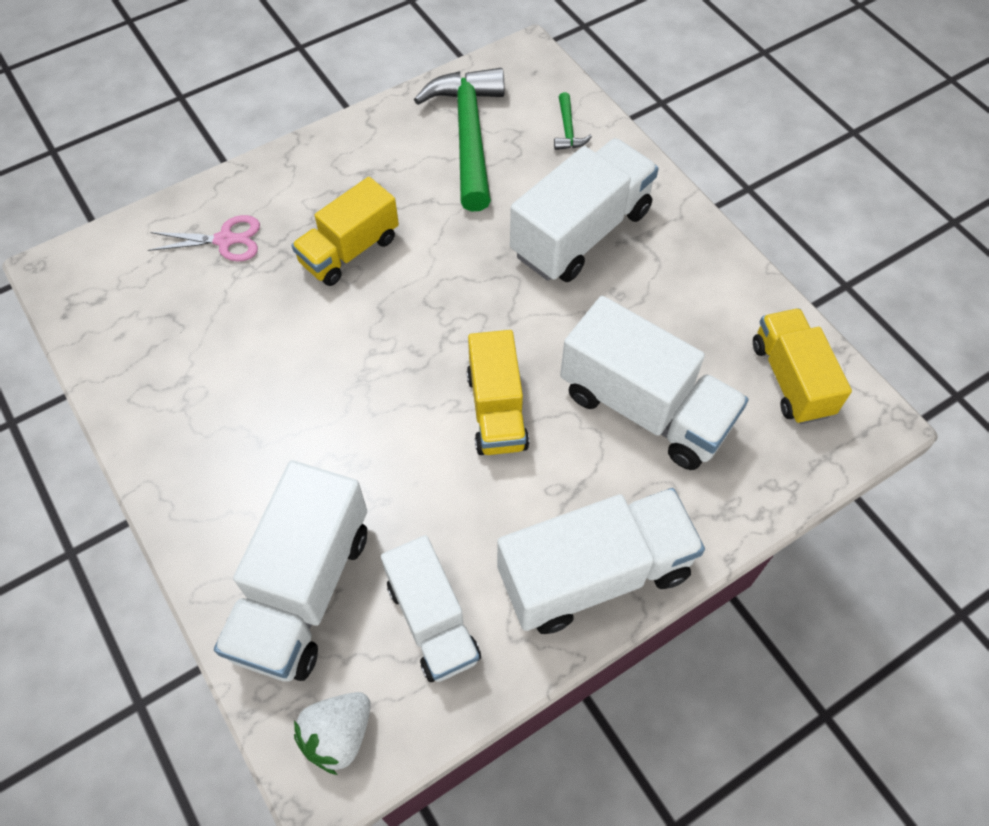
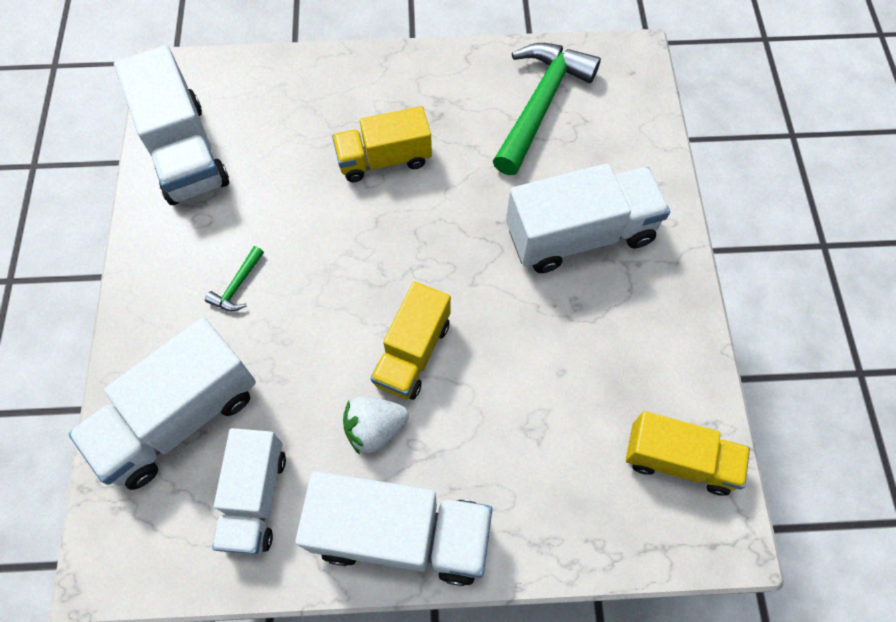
camera: 30 degrees right, 5 degrees up
pink scissors [148,215,260,262] -> none
white strawberry [294,692,371,775] -> white strawberry moved to [343,396,409,455]
green hammer [554,92,592,150] -> green hammer moved to [205,246,264,311]
white truck [560,296,748,470] -> white truck moved to [114,45,229,205]
yellow truck [753,308,852,424] -> yellow truck turned 90 degrees clockwise [626,411,750,496]

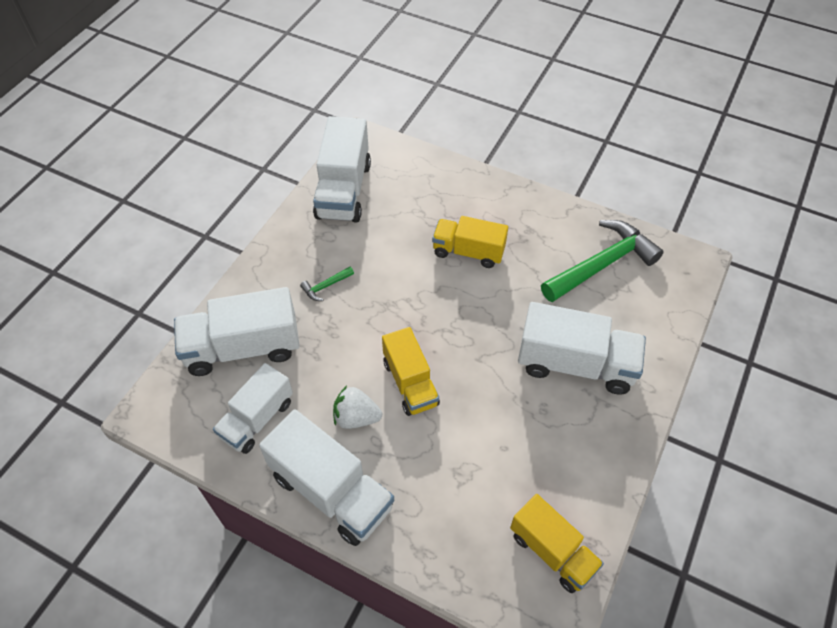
camera: 30 degrees right, 10 degrees down
yellow truck [371,281,451,400] -> yellow truck turned 75 degrees counterclockwise [382,327,440,416]

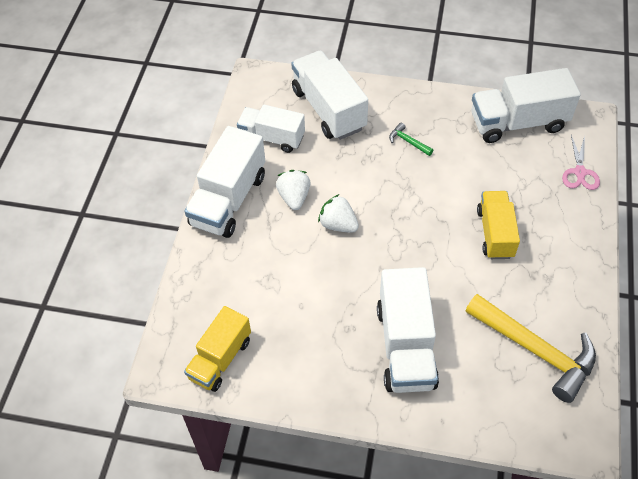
camera: 75 degrees right, 0 degrees up
yellow truck [382,327,440,416] -> white strawberry [318,194,359,233]
green hammer [541,220,664,302] -> yellow hammer [465,294,596,403]
none -> pink scissors [562,135,600,190]

